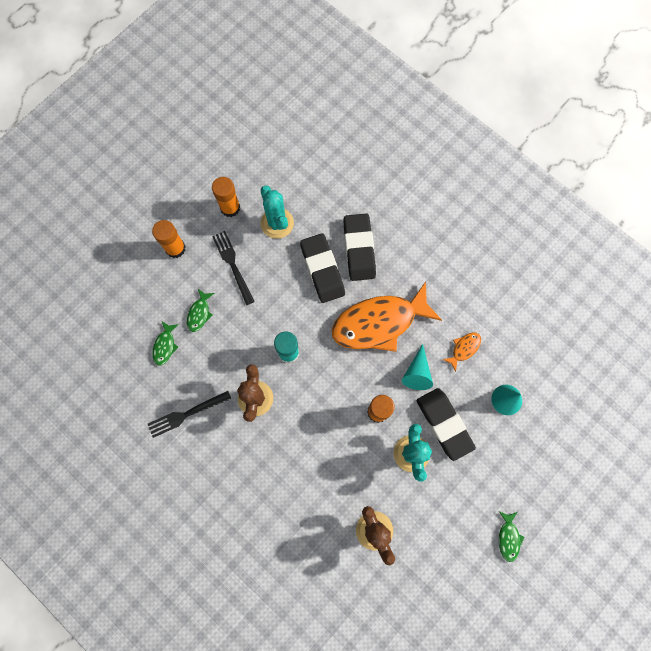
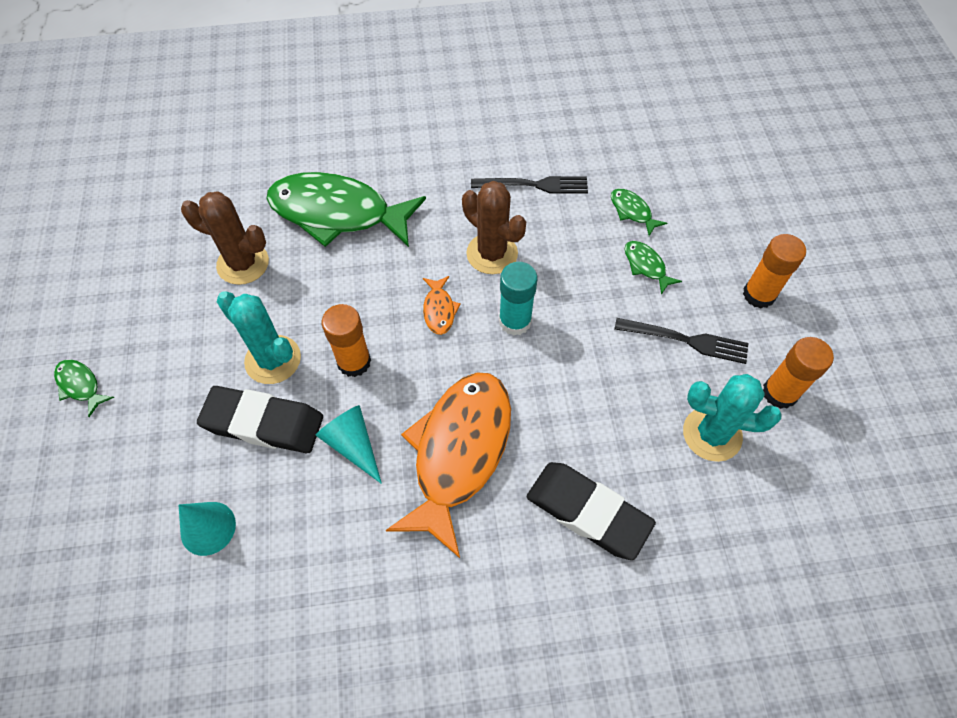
camera: 130 degrees right, 15 degrees down
black fork [148,391,231,438] -> black fork turned 75 degrees clockwise [471,176,588,194]
black eraser [300,233,345,303] -> none
orange fish [443,332,481,372] -> orange fish moved to [423,276,461,335]
none -> green fish [266,172,426,247]

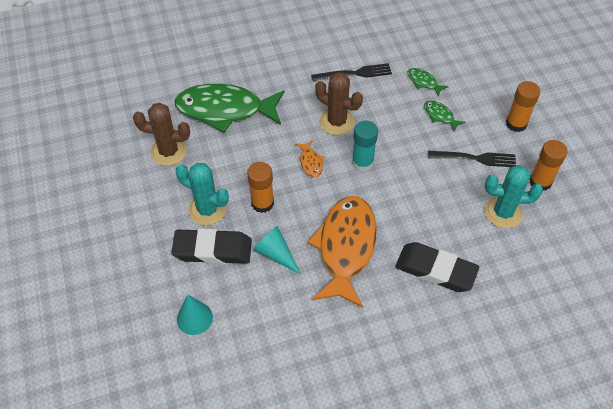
camera: 10 degrees left, 5 degrees down
green fish [54,359,114,417] -> none

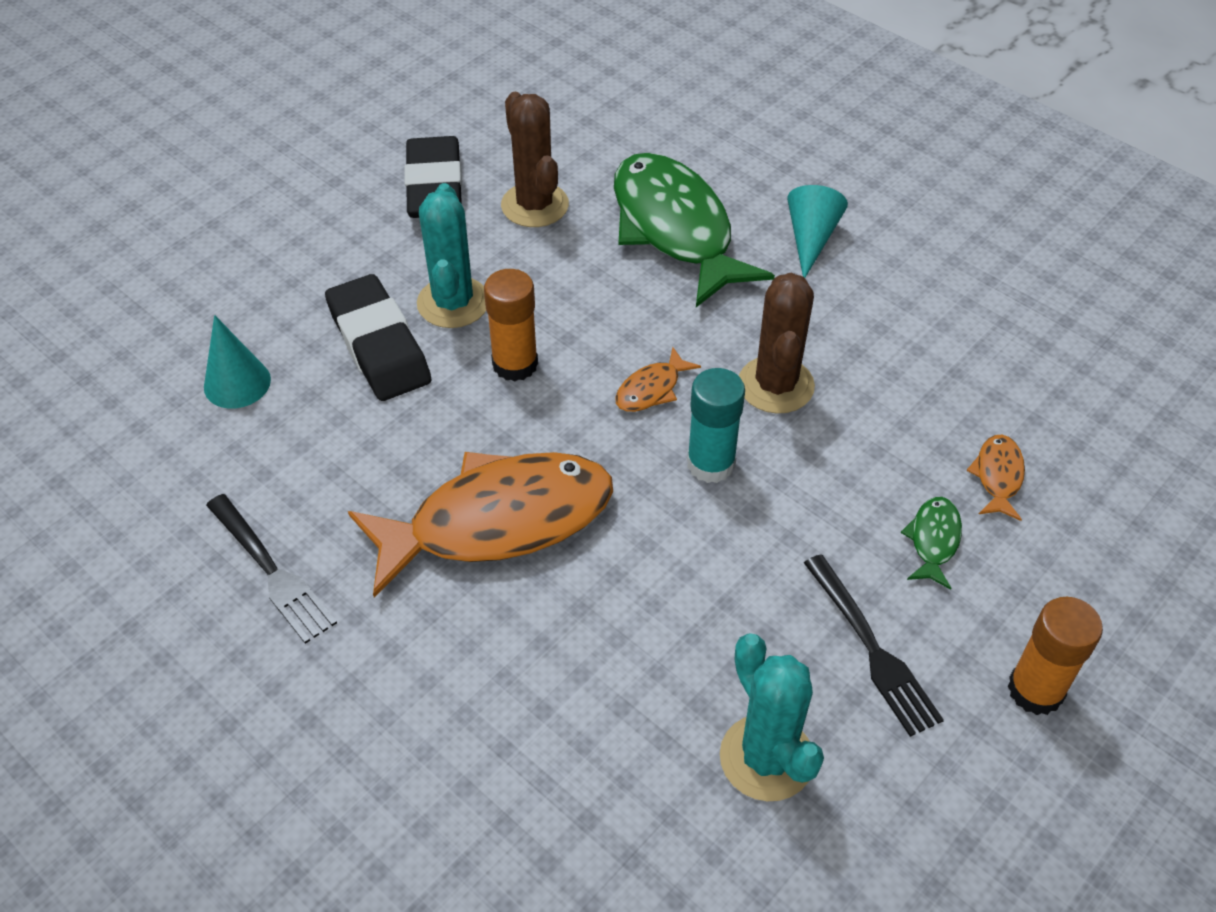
camera: 60 degrees right, 5 degrees down
turquoise cone [253,226,301,274] -> turquoise cone moved to [787,185,848,278]
black fork [311,63,392,81] -> black fork moved to [206,494,337,644]
black eraser [395,242,479,292] -> black eraser moved to [404,136,462,218]
green fish [408,68,449,97] -> orange fish [967,435,1025,521]
orange glue stick [529,140,568,191] -> none

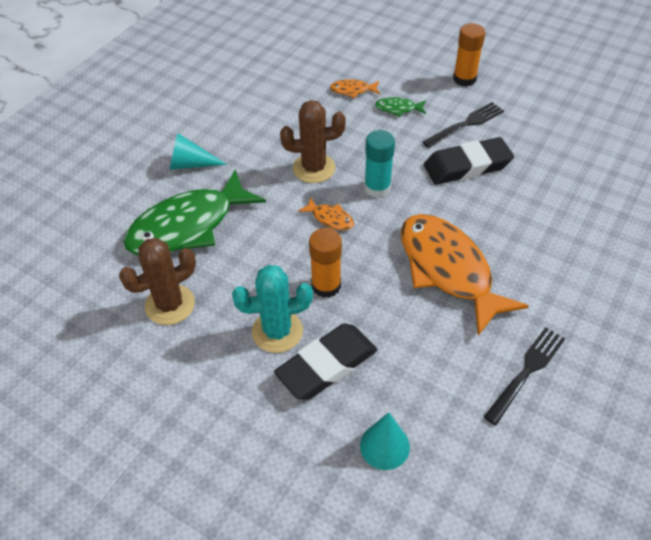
camera: 100 degrees left, 0 degrees up
black eraser [404,136,462,218] -> black eraser moved to [424,137,514,185]
turquoise cactus [720,634,824,801] -> none

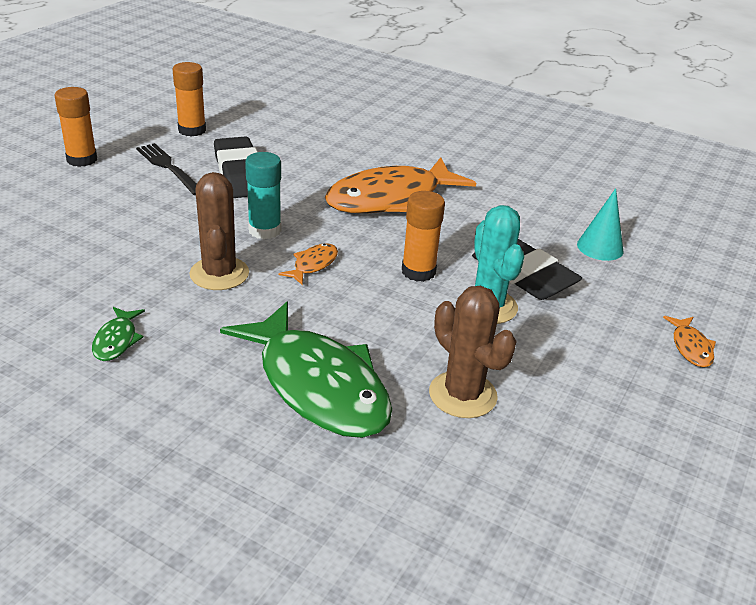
camera: 95 degrees left, 15 degrees down
turquoise cone [170,133,227,170] -> none
orange fish [330,79,380,98] -> orange fish moved to [663,316,716,367]
green fish [375,97,426,117] -> green fish moved to [92,307,145,361]
black fork [484,327,565,425] -> none
none -> orange glue stick [173,62,206,137]

